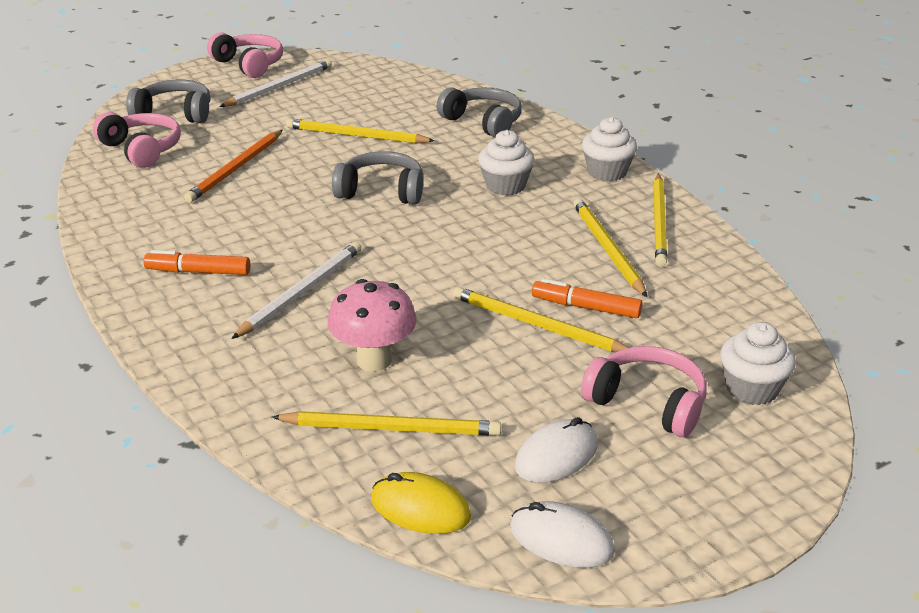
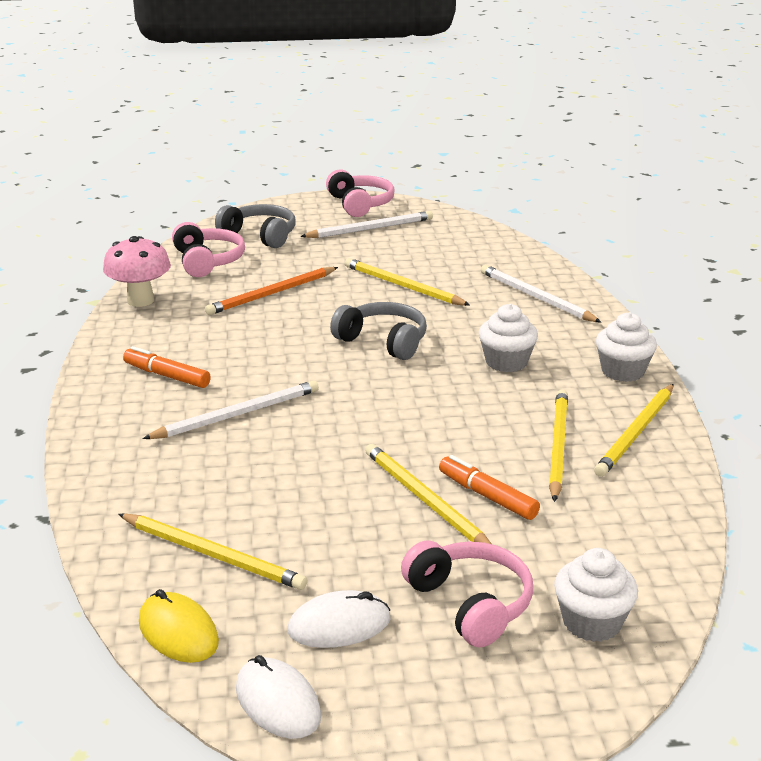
camera: 25 degrees right, 5 degrees down
pink mushroom [327,279,417,371] -> pink mushroom moved to [103,236,171,307]
grey headphones [437,87,522,138] -> white pencil [481,265,601,322]

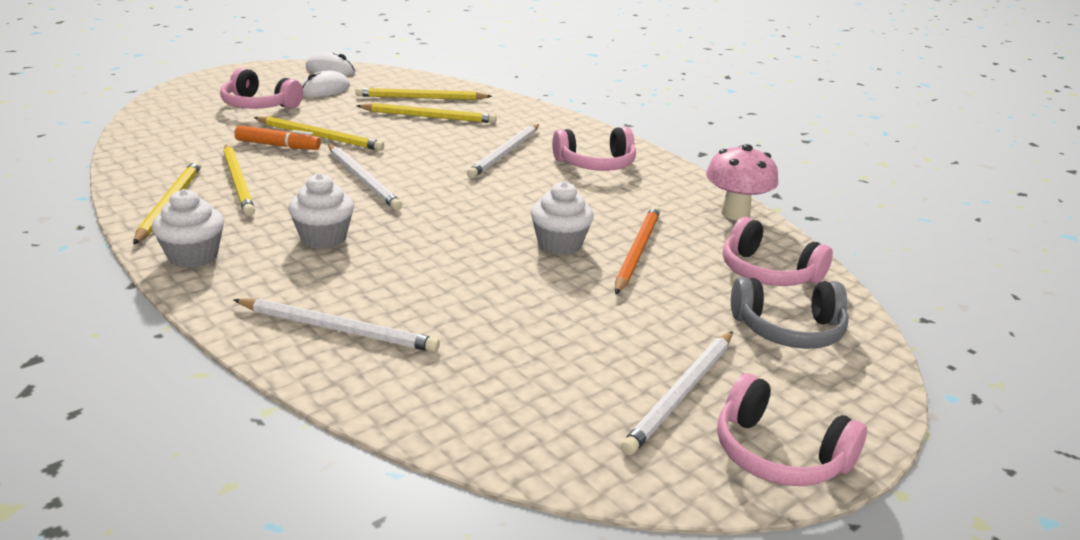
camera: 145 degrees right, 0 degrees up
orange marker [123,346,211,388] -> pink headphones [552,127,636,171]
yellow mouse [139,589,219,663] -> none
grey headphones [330,302,427,360] -> none
yellow pencil [345,258,470,306] -> yellow pencil moved to [357,103,497,123]
white cupcake [554,548,638,642] -> white cupcake moved to [531,182,594,255]
none -> white pencil [328,145,402,210]

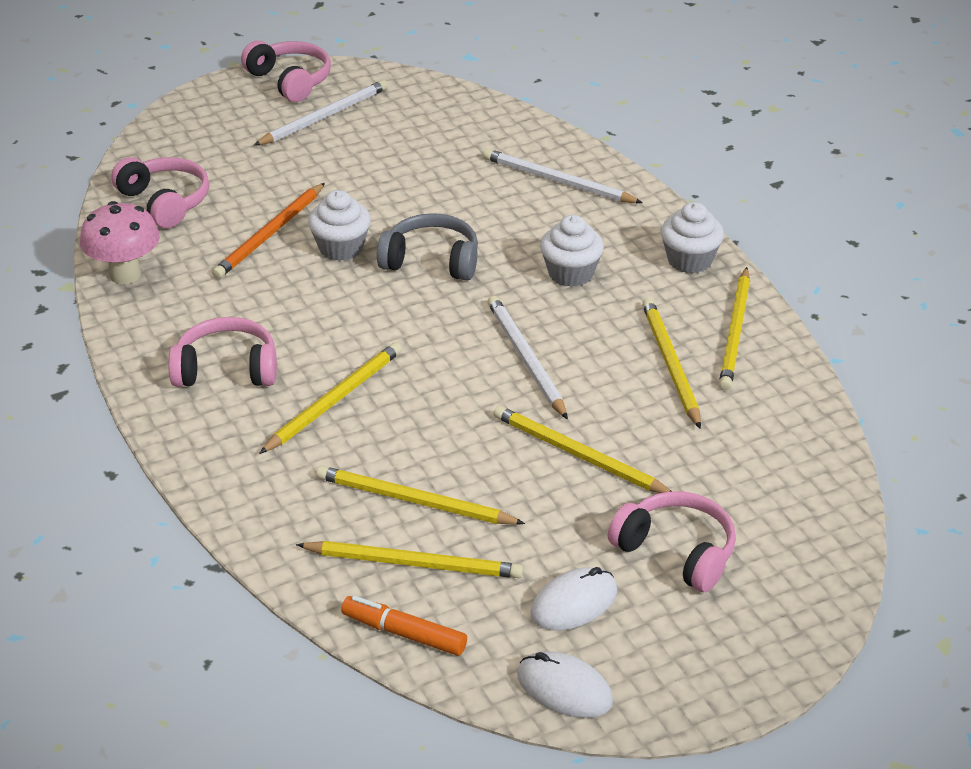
camera: 165 degrees left, 10 degrees up
orange marker [234,125,321,150] -> orange marker moved to [341,596,467,656]
white pencil [467,124,539,178] -> yellow pencil [259,342,402,454]
grey headphones [731,277,849,349] -> grey headphones moved to [377,213,478,281]

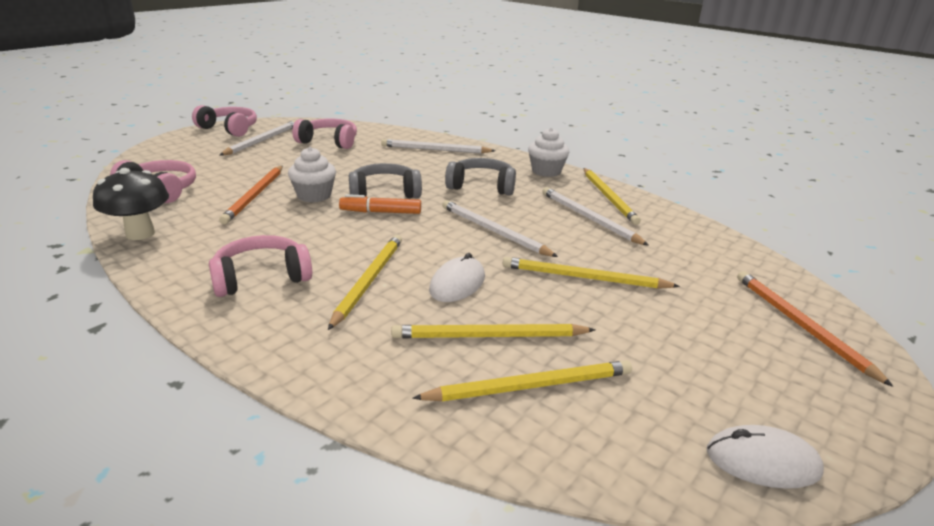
camera: 25 degrees left, 10 degrees down
pink mushroom [80,201,160,284] -> black mushroom [93,168,169,240]
orange marker [341,596,467,656] -> orange marker moved to [339,194,421,214]
white mouse [530,567,618,630] -> white mouse moved to [429,253,485,302]
white cupcake [540,215,604,287] -> grey headphones [445,158,516,196]
pink headphones [608,491,736,592] -> pink headphones moved to [292,119,357,149]
yellow pencil [642,298,701,429] -> white pencil [542,187,649,246]
none -> orange pencil [737,271,893,387]

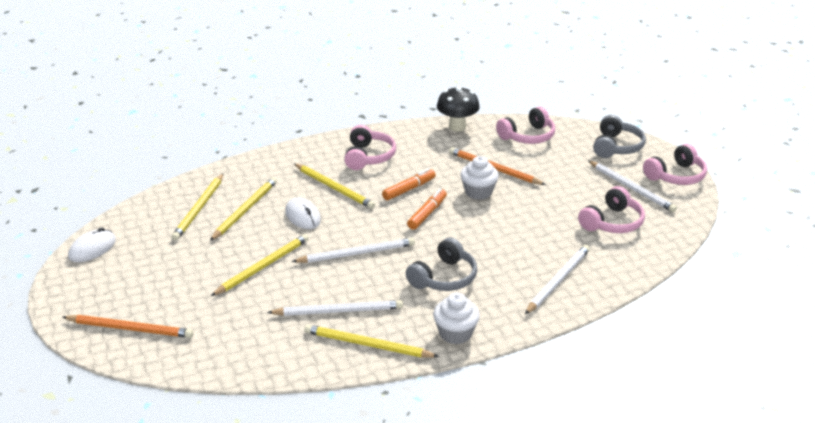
camera: 120 degrees right, 5 degrees up
grey headphones [349,163,422,198] -> grey headphones moved to [593,115,646,158]
none -> orange marker [382,168,436,200]

